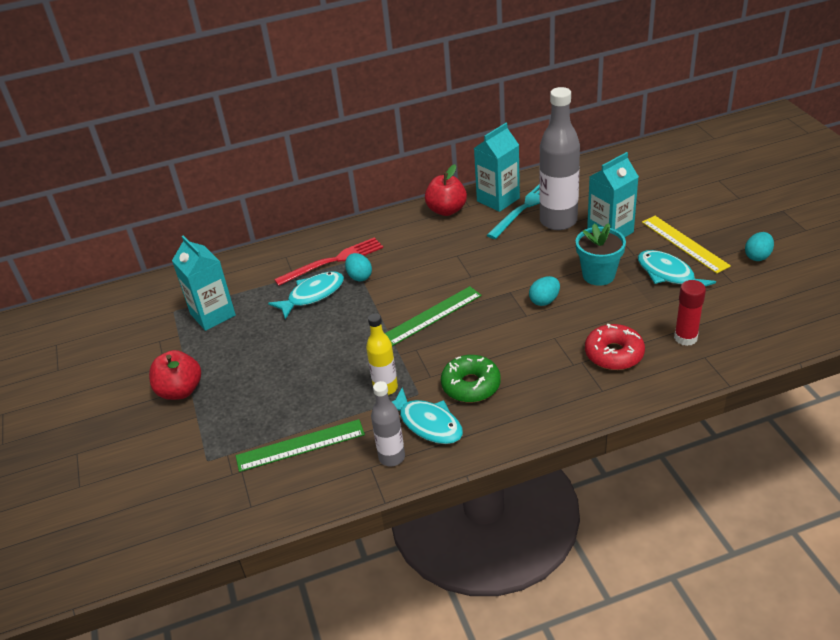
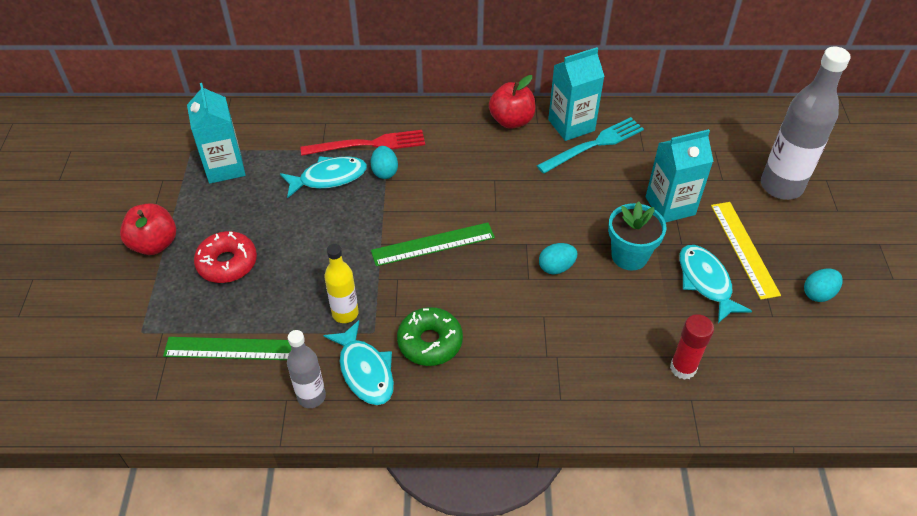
camera: 15 degrees right, 10 degrees up
grey bottle [539,87,580,230] -> grey bottle moved to [761,47,851,200]
red donut [585,324,645,370] -> red donut moved to [194,231,257,283]

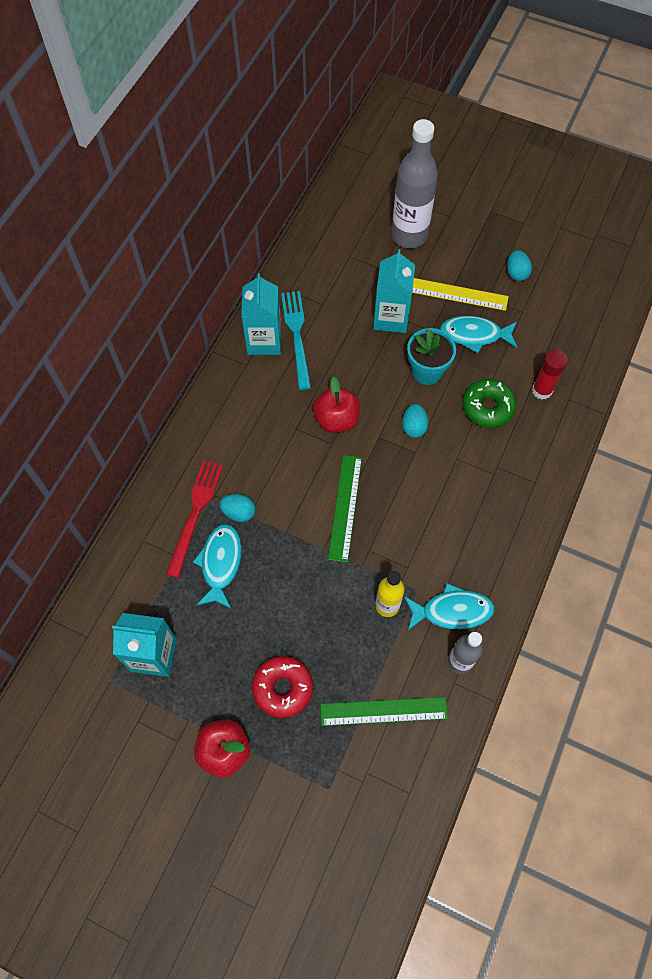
camera: 65 degrees left, 15 degrees up
green ruler [163,337,291,360] -> green ruler turned 60 degrees clockwise [320,697,448,726]
green donut [397,307,463,366] -> green donut moved to [462,379,516,428]
red apple [489,75,535,129] -> red apple moved to [313,376,360,433]

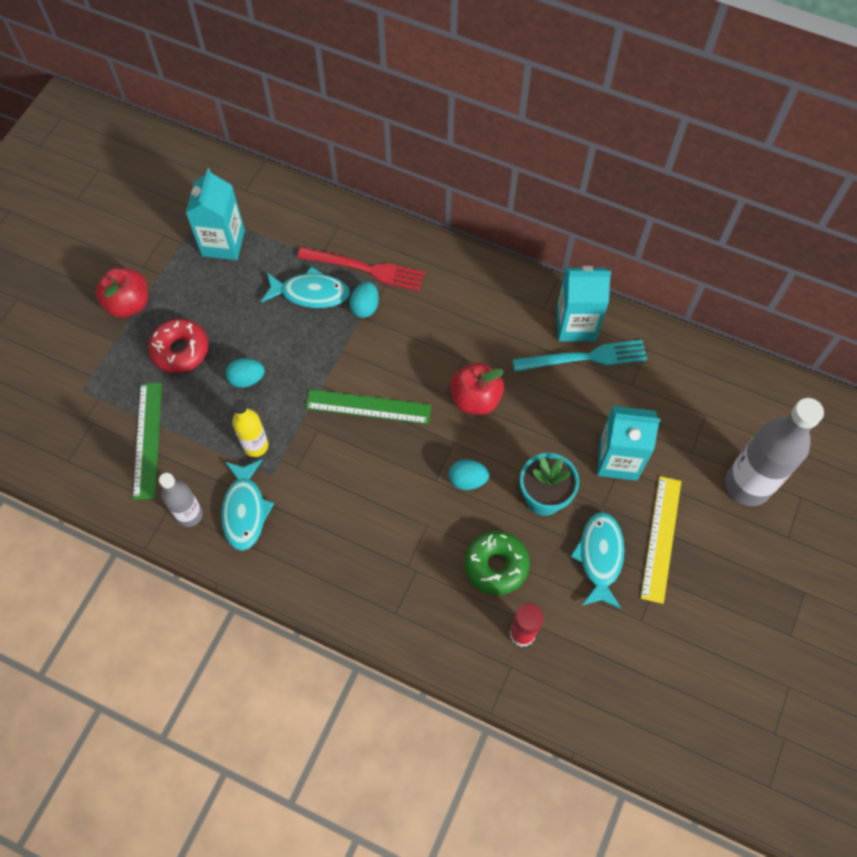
camera: 90 degrees right, 0 degrees up
turquoise egg [507,250,532,281] -> turquoise egg moved to [225,358,265,388]

